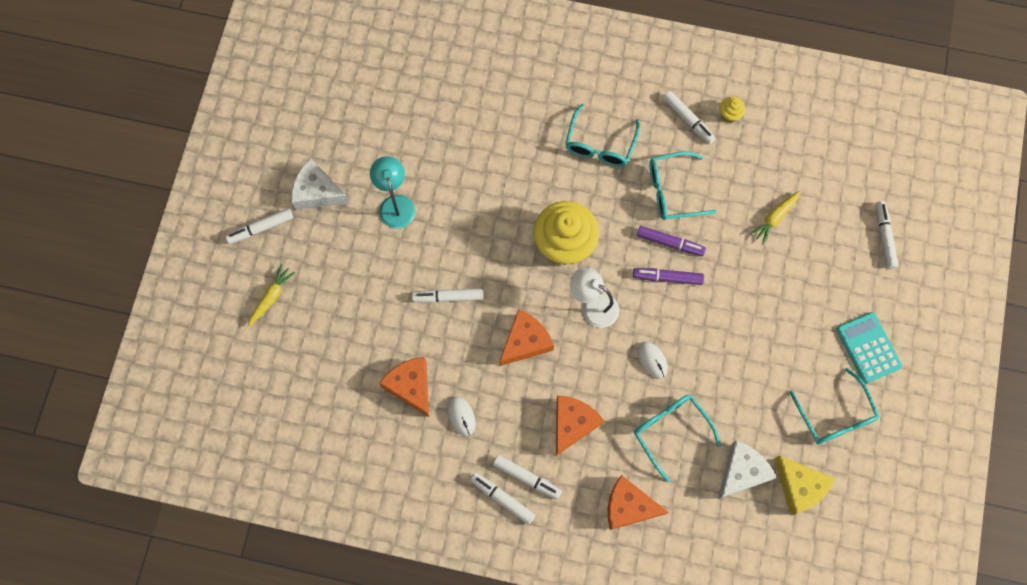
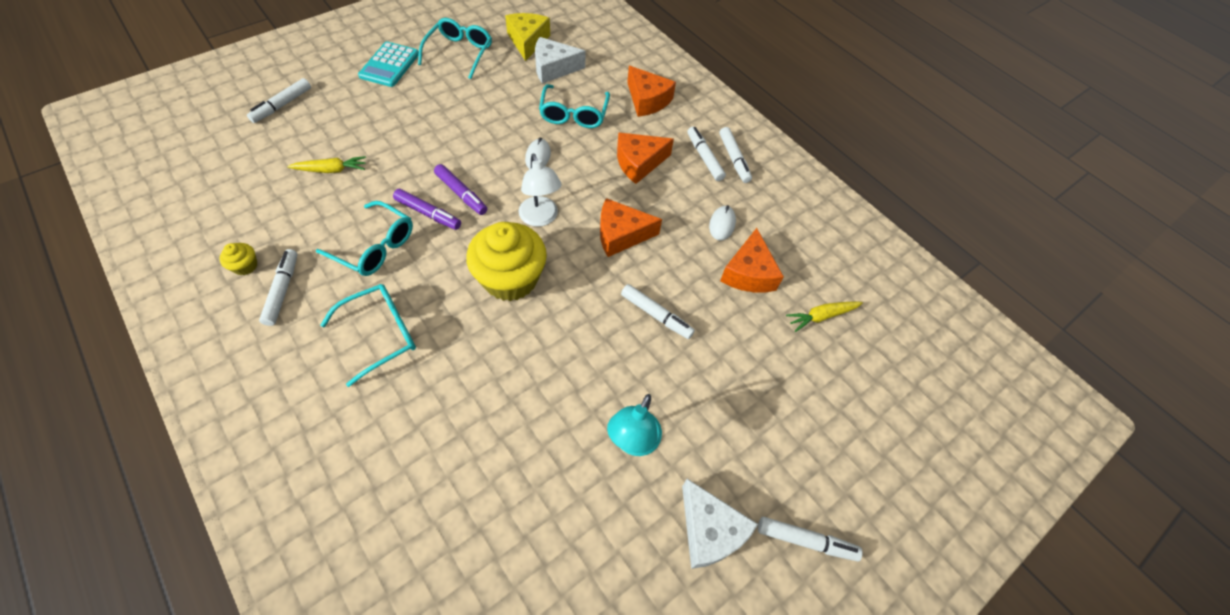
camera: 145 degrees left, 15 degrees down
yellow carrot [248,264,296,327] -> yellow carrot moved to [786,301,863,332]
purple marker [637,226,706,256] -> purple marker turned 150 degrees clockwise [393,189,461,230]

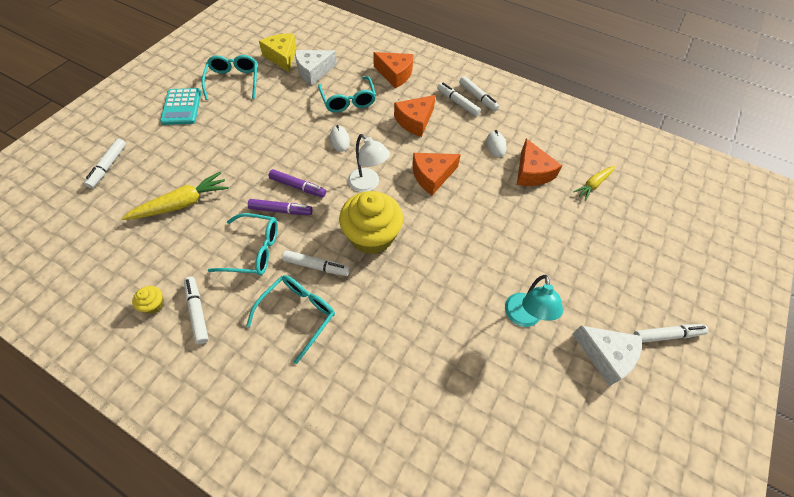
camera: 20 degrees left, 0 degrees up
yellow carrot [287,156,366,173] -> yellow carrot [122,172,229,220], size x1.58
white marker [621,284,695,339] -> white marker moved to [282,250,350,276]

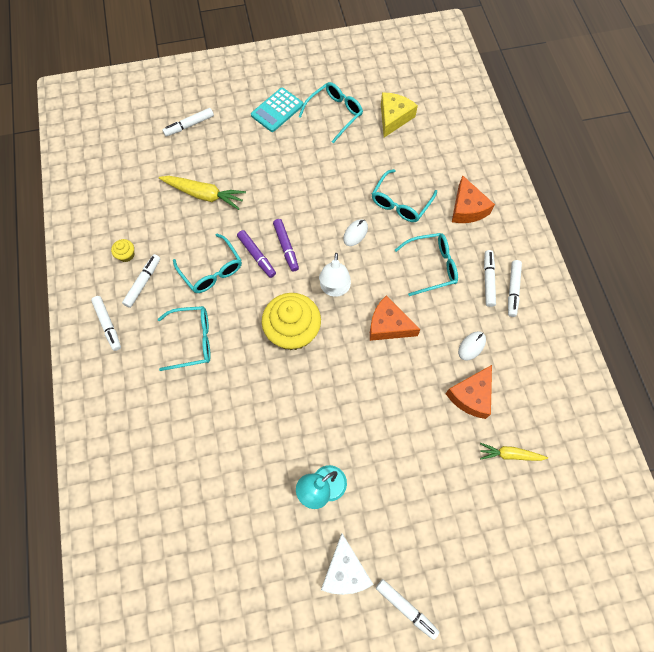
camera: 50 degrees right, 10 degrees up
white marker [282,250,350,276] -> white marker moved to [91,296,121,351]
white cheese [295,50,337,86] -> none
orange cheese [394,95,436,137] -> turquoise glasses [395,233,458,296]

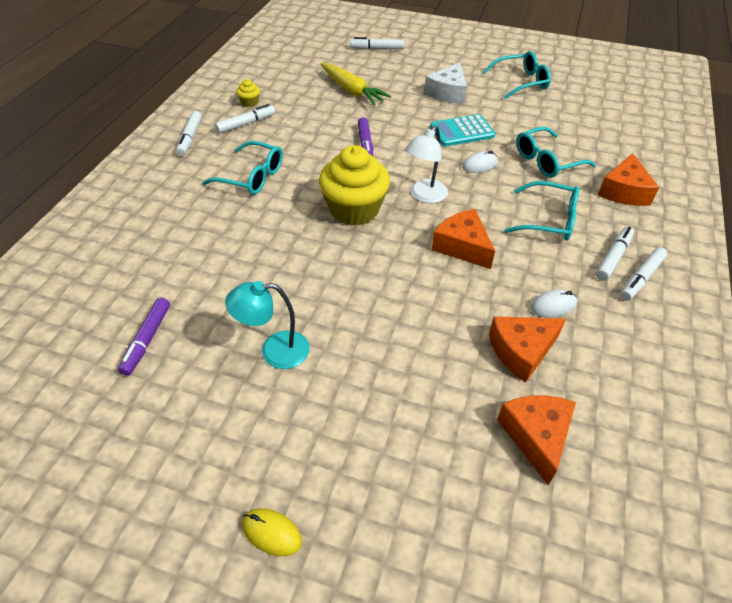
camera: 30 degrees right, 20 degrees down
turquoise glasses [173,234,242,293] -> none
turquoise calculator [251,88,303,132] -> turquoise calculator moved to [430,114,495,146]
purple marker [273,219,299,272] -> purple marker moved to [118,298,170,376]
white cheese [321,533,374,595] -> white cheese moved to [424,62,467,104]
white marker [376,579,439,640] -> yellow mouse [242,508,302,556]
yellow cheese [381,92,418,137] -> none
yellow carrot [480,443,548,461] -> orange cheese [497,395,576,486]

